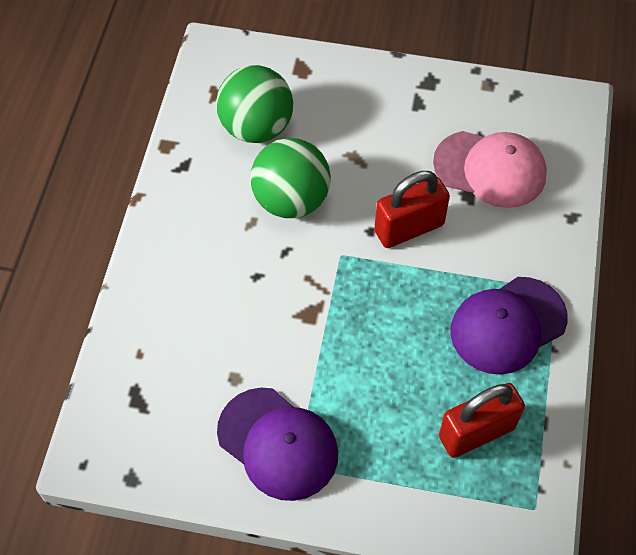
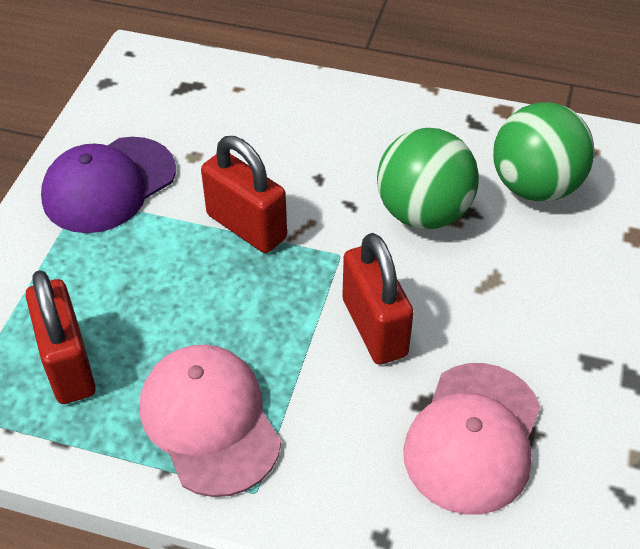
camera: 95 degrees right, 10 degrees down
purple cap [451,277,568,375] -> pink cap [140,344,281,497]
none -> red padlock [201,136,287,253]

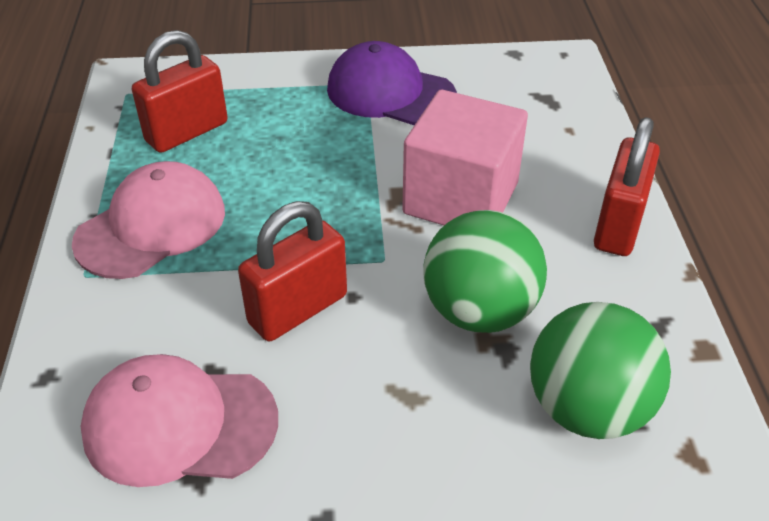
camera: 70 degrees right, 5 degrees down
red padlock [201,136,287,253] -> red padlock moved to [594,117,660,256]
none -> pink cube [402,90,528,225]

